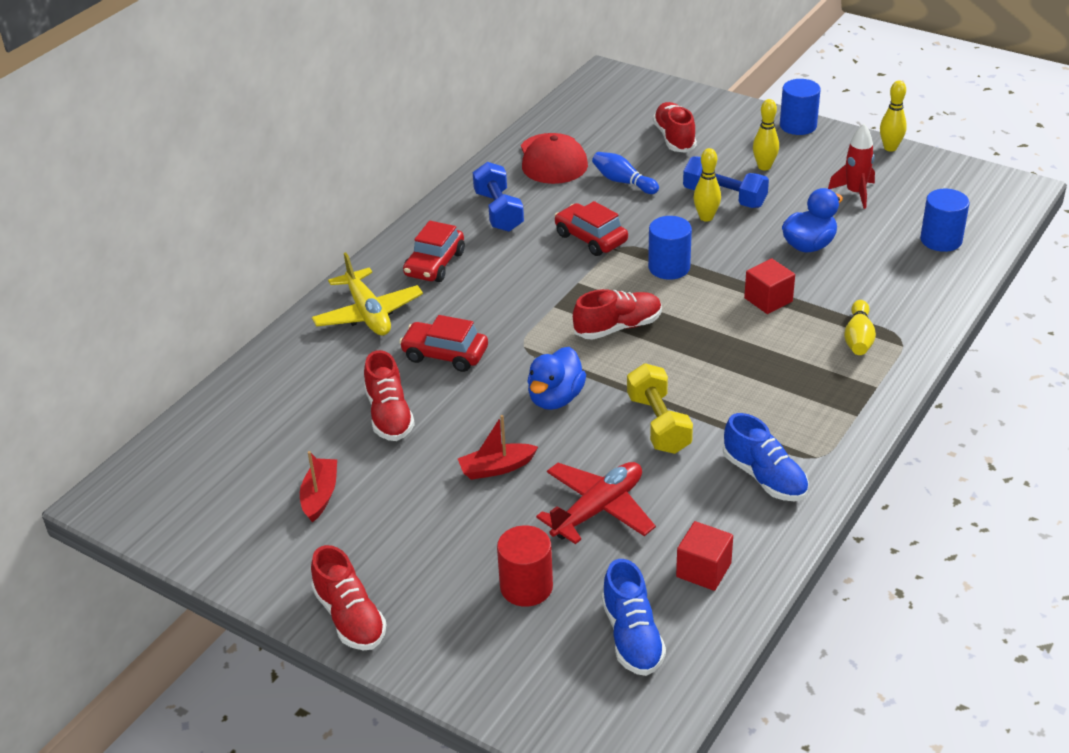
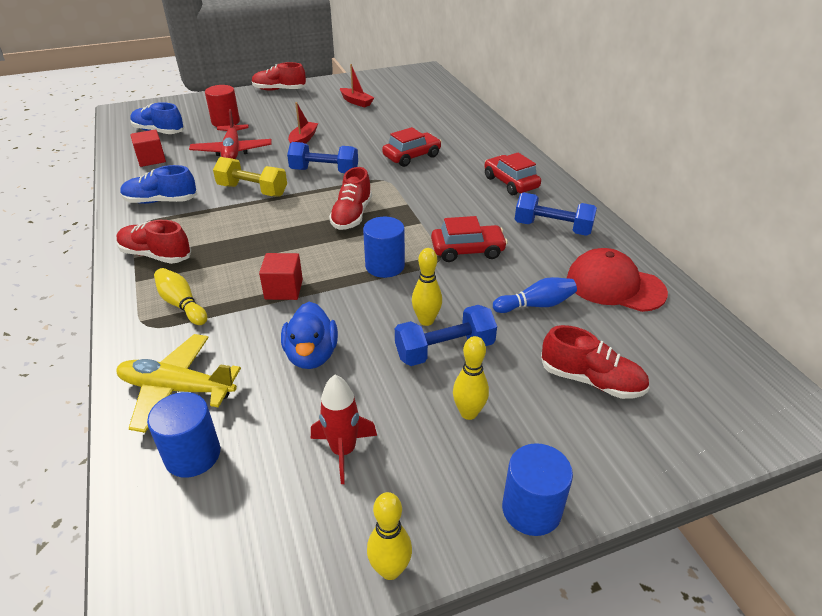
camera: 125 degrees right, 0 degrees up
yellow plane [312,253,423,336] -> yellow plane moved to [116,334,241,433]
red shoe [364,350,415,441] -> red shoe moved to [117,220,191,264]
blue duck [527,347,586,410] -> blue dumbbell [287,142,358,173]

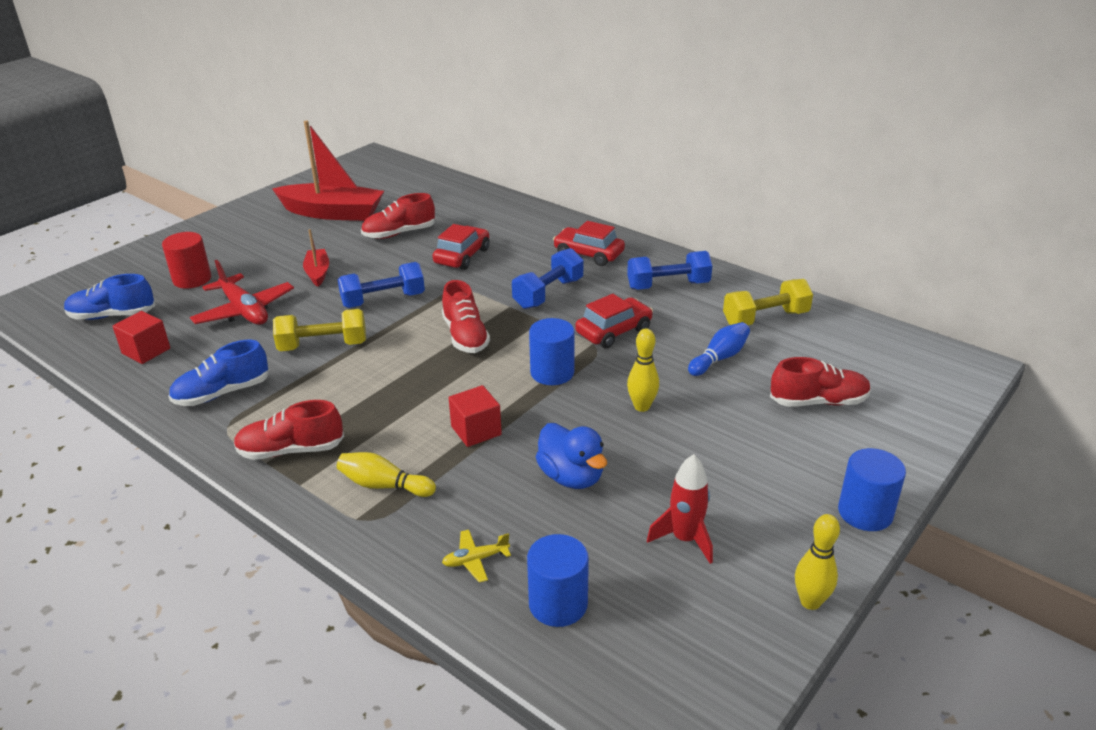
camera: 30 degrees left, 5 degrees down
yellow plane [116,334,241,433] -> yellow plane [442,530,511,583], size x0.48
red shoe [252,62,306,91] -> red shoe moved to [361,193,435,239]
red boat [340,64,374,108] -> red boat [272,121,384,221], size x2.04
blue dumbbell [395,305,497,366] -> blue dumbbell moved to [512,248,583,309]
yellow bowling pin [453,336,489,420] -> none
red cap [567,248,668,312] -> yellow dumbbell [723,279,813,325]

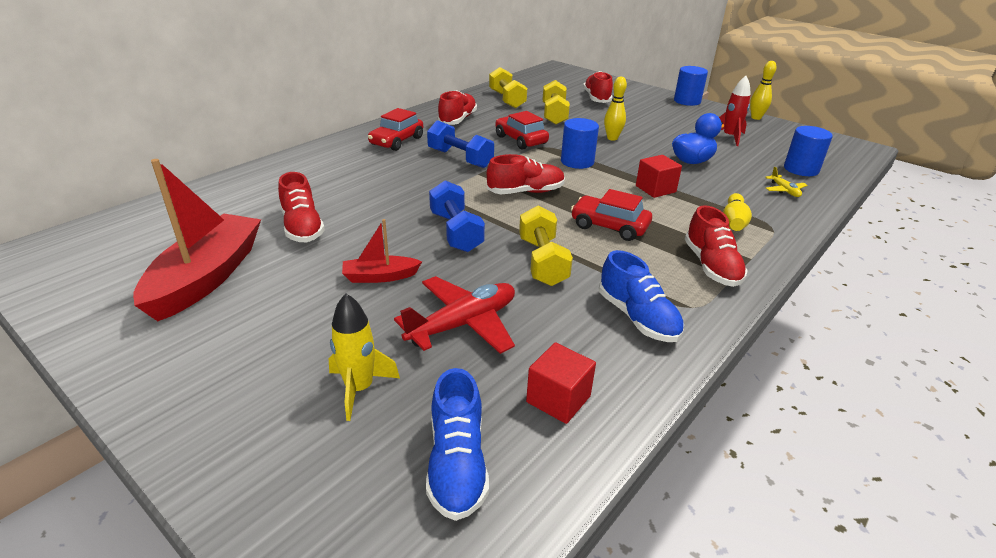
camera: 90 degrees left, 0 degrees up
red cylinder [162,232,211,289] -> yellow rocket [329,293,400,421]
red car [432,224,490,270] -> red car moved to [571,189,652,241]
blue dumbbell [627,251,712,290] -> red shoe [437,90,477,125]
blue bowling pin [688,322,750,376] -> yellow dumbbell [543,80,570,125]

